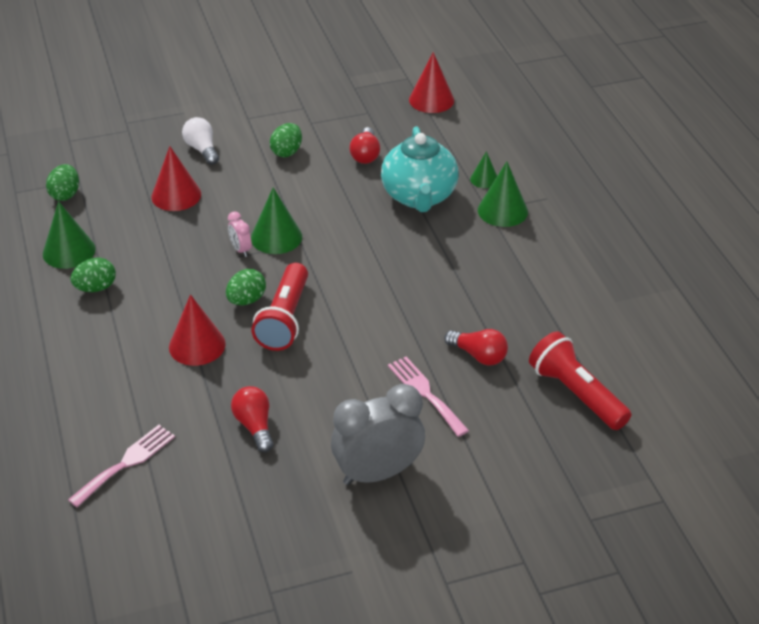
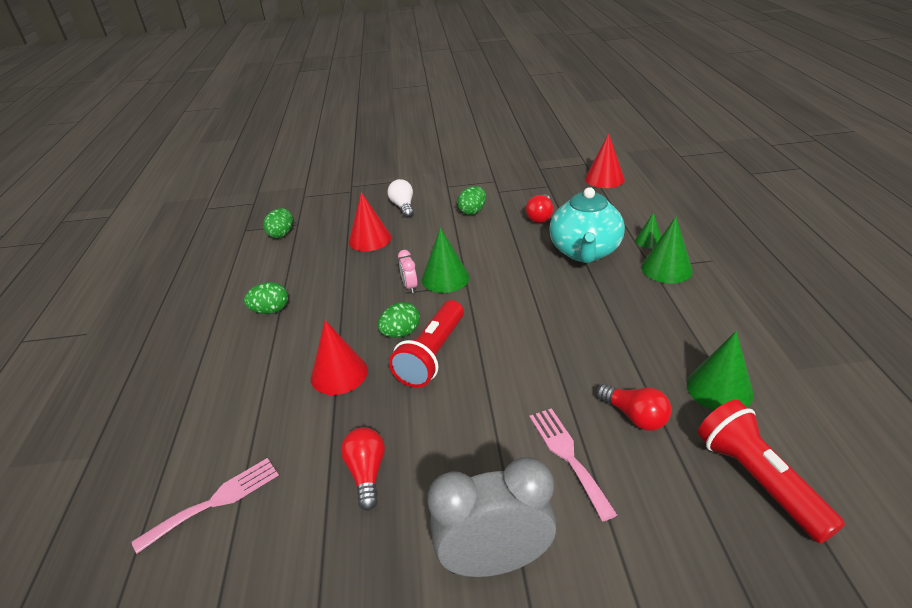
camera: 15 degrees right, 5 degrees down
green cone [43,201,96,269] -> green cone moved to [687,331,754,410]

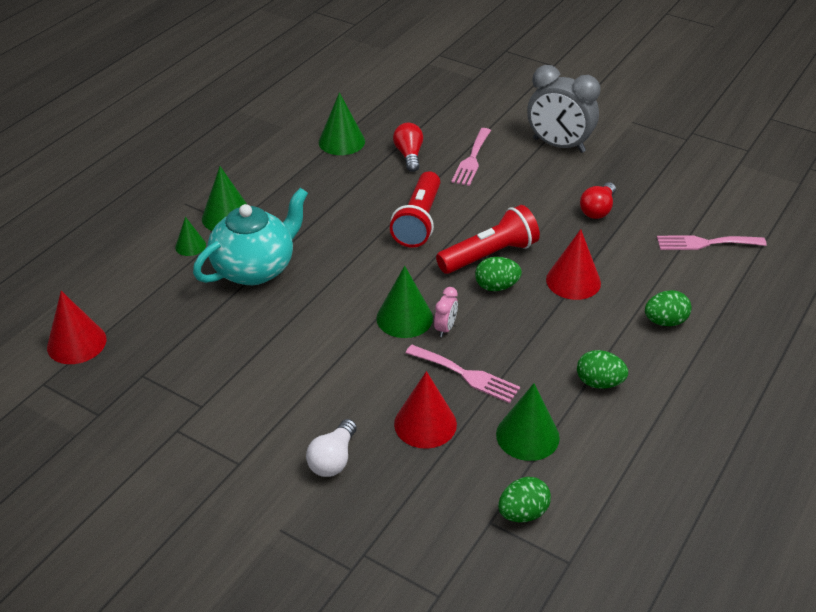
camera: 145 degrees left, 5 degrees up
green egg [457,186,486,215] -> green egg moved to [645,290,691,326]
red light bulb [526,194,553,223] -> none
red flashlight [698,400,845,543] -> red flashlight moved to [390,171,440,248]
none -> pink fork [406,345,520,403]
none -> green cone [496,383,560,461]

